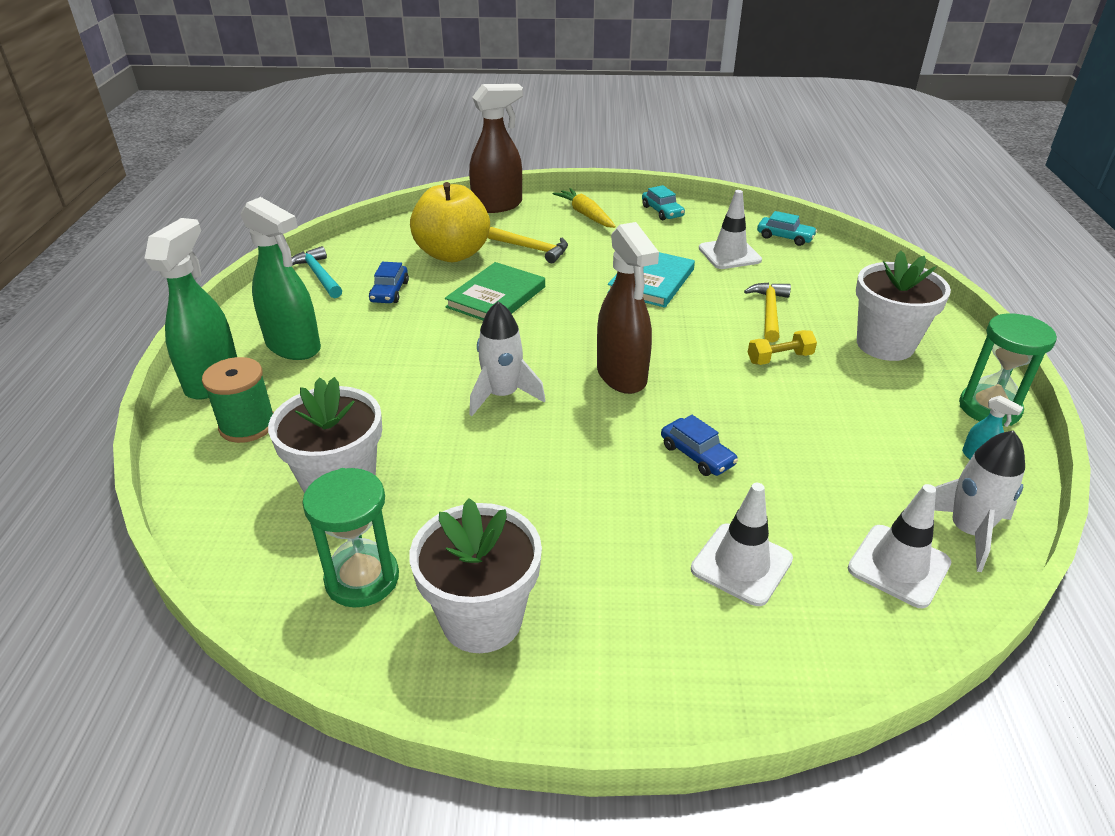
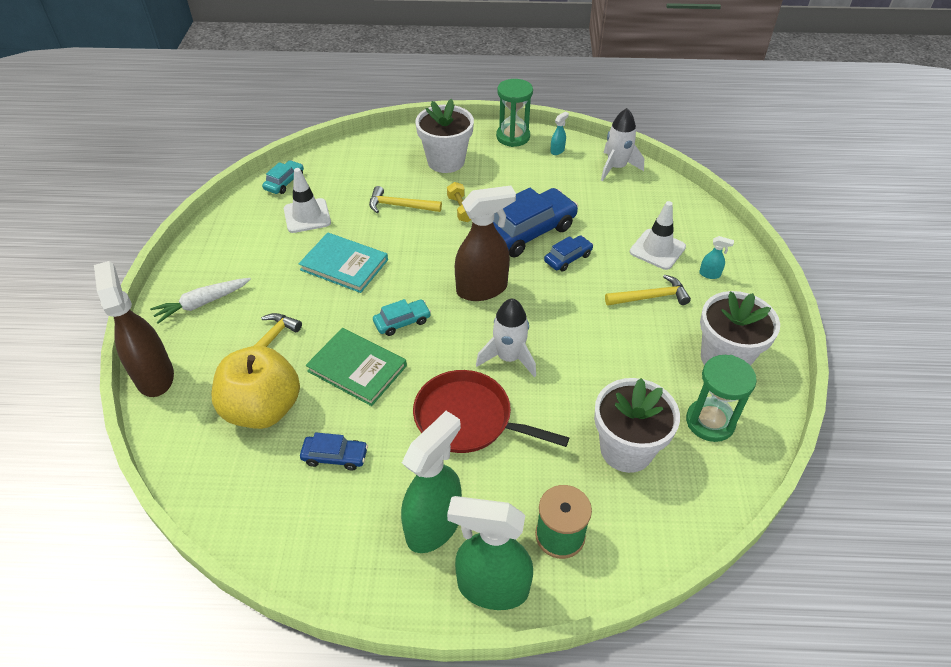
camera: 90 degrees left, 10 degrees up
turquoise hammer [292,246,342,298] -> none
yellow carrot [553,188,616,228] -> white carrot [150,278,251,324]
turquoise car [642,185,685,220] -> turquoise car moved to [373,299,431,336]
white traffic cone [848,484,951,608] -> none
none -> red pan [413,370,569,453]
none -> blue car [493,188,578,258]
none -> yellow hammer [605,274,691,305]
none -> turquoise spray bottle [699,236,734,279]

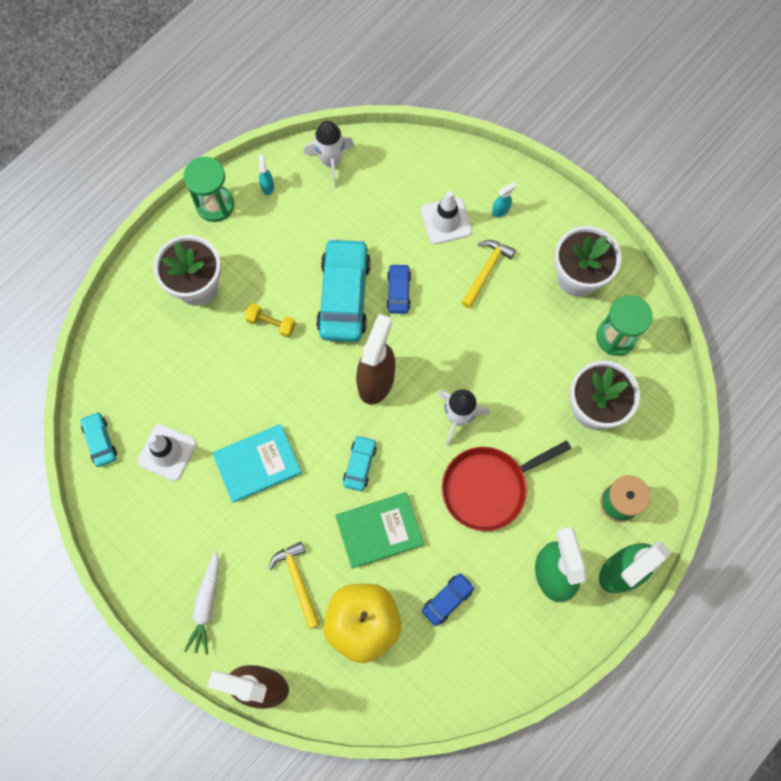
camera: 50 degrees left, 25 degrees up
yellow hammer [369,186,442,213] -> none
blue car [493,188,578,258] -> turquoise car [316,238,371,342]

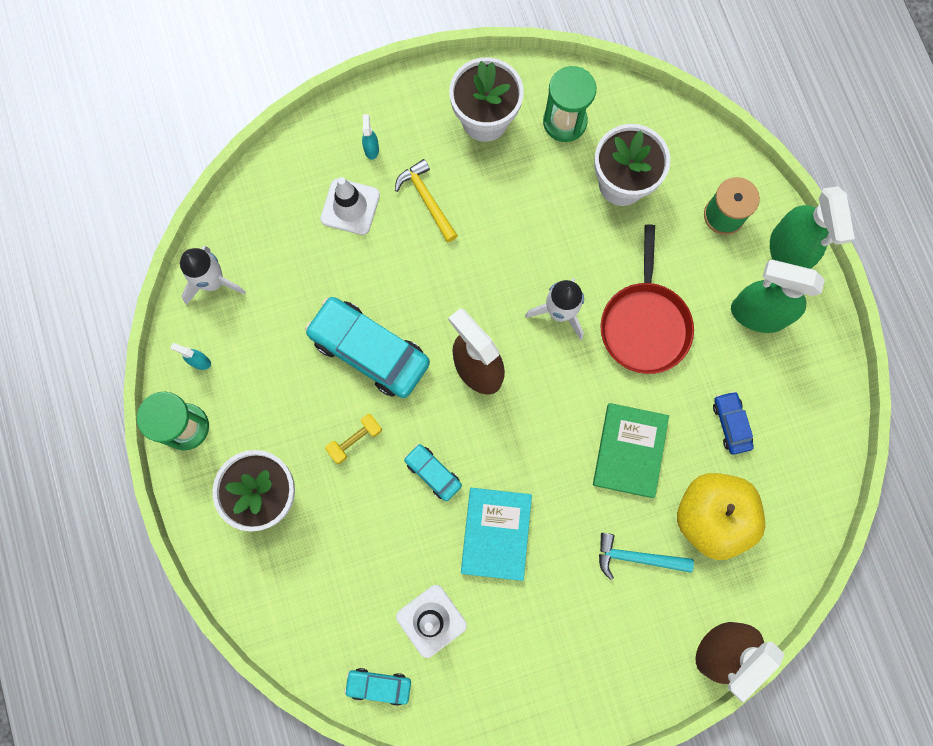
camera: 60 degrees left, 5 degrees up
white carrot [184,550,219,655] -> none
yellow hammer [269,542,320,629] -> turquoise hammer [599,533,694,580]
turquoise car [343,435,377,491] -> turquoise car moved to [404,444,462,501]
blue car [386,264,411,314] -> none

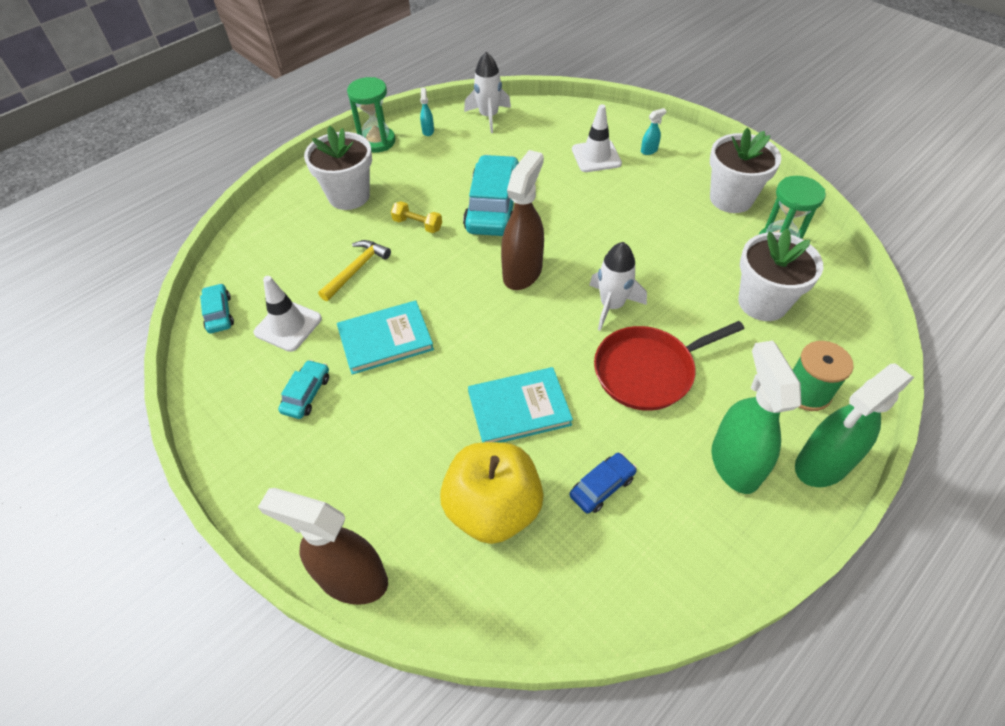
camera: 65 degrees right, 25 degrees down
yellow hammer [395,159,458,242] -> yellow hammer moved to [318,240,391,301]
turquoise car [404,444,462,501] -> turquoise car moved to [278,360,329,419]
green book [593,403,669,498] -> turquoise book [468,367,573,442]
turquoise hammer [599,533,694,580] -> none

